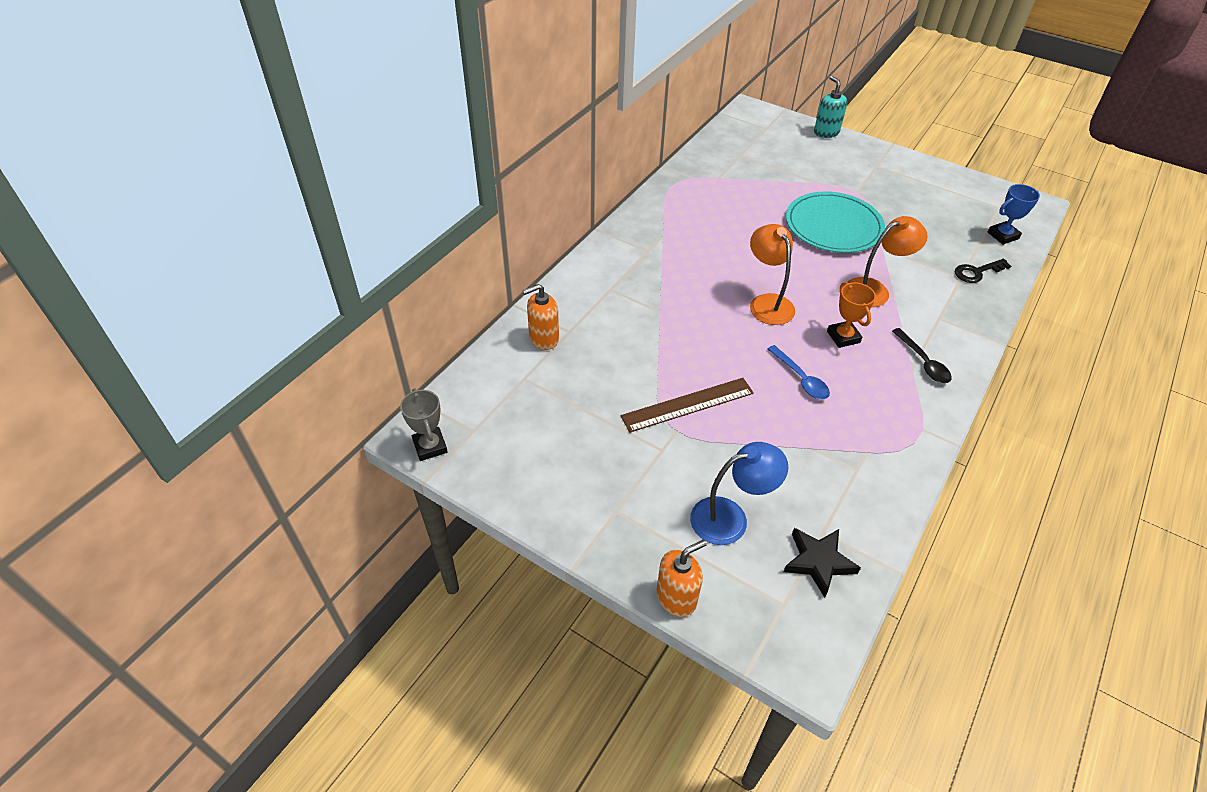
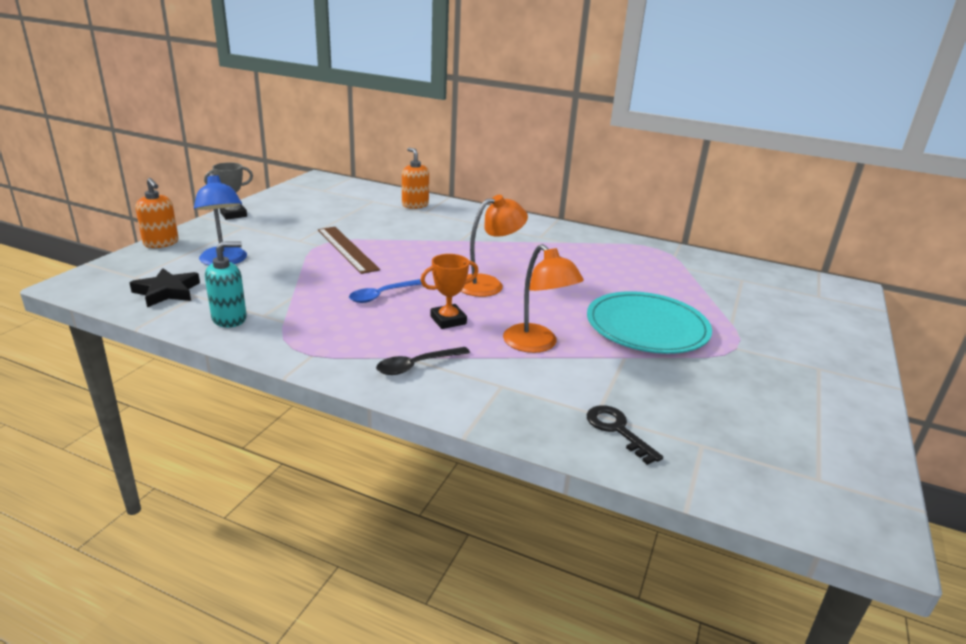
camera: 80 degrees right, 20 degrees down
grey trophy [400,388,448,461] -> grey trophy moved to [204,162,253,220]
turquoise soap dispenser [814,76,847,138] -> turquoise soap dispenser moved to [205,241,247,328]
blue trophy [988,184,1040,245] -> none

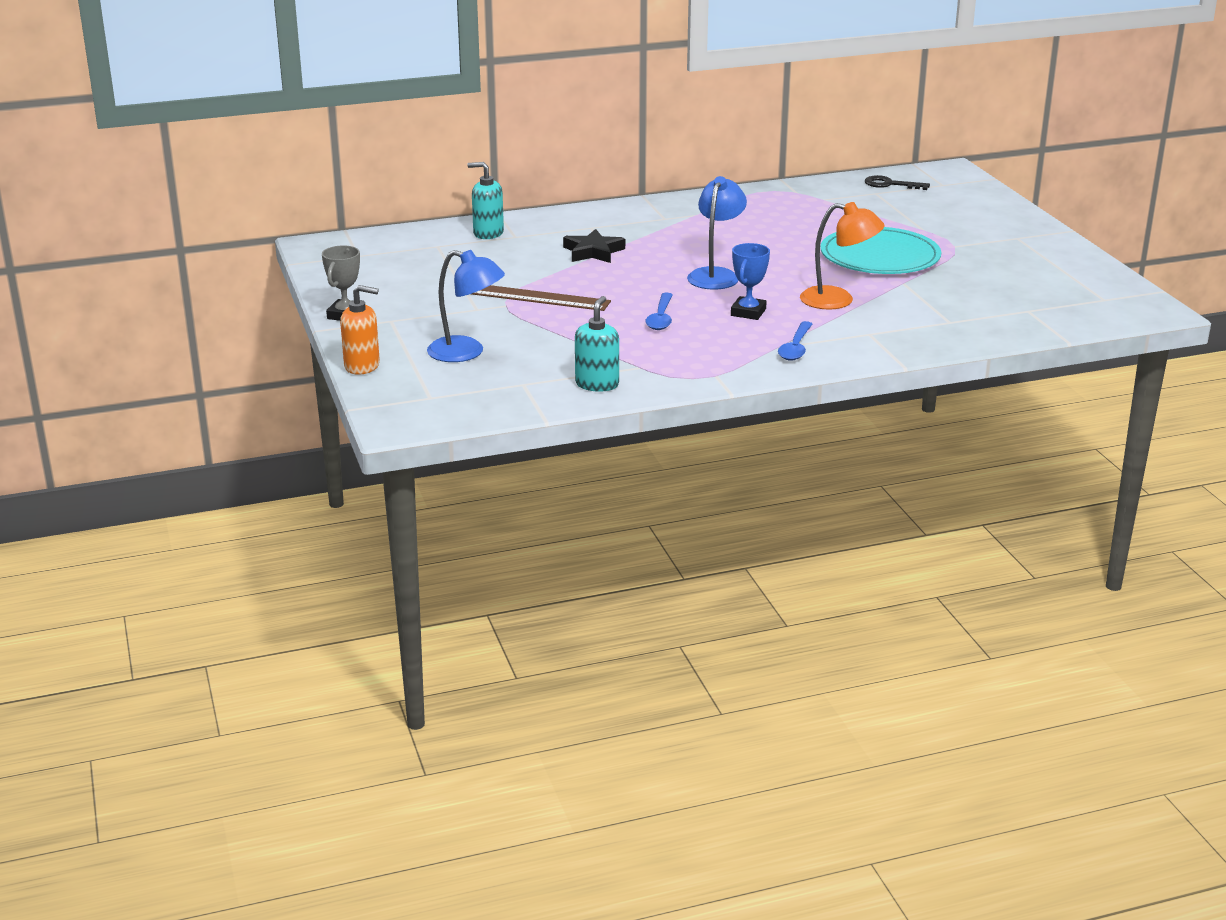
camera: 40 degrees left, 0 degrees up
black star [129,268,200,307] -> black star moved to [563,229,625,263]
black spoon [376,347,470,375] -> blue spoon [778,321,812,361]
orange soap dispenser [402,148,429,209] -> turquoise soap dispenser [467,162,504,239]
orange trophy [420,254,478,329] -> blue trophy [731,243,770,320]
orange lamp [461,195,528,297] -> blue lamp [687,176,747,290]
black key [587,405,663,465] -> black key moved to [865,175,930,190]

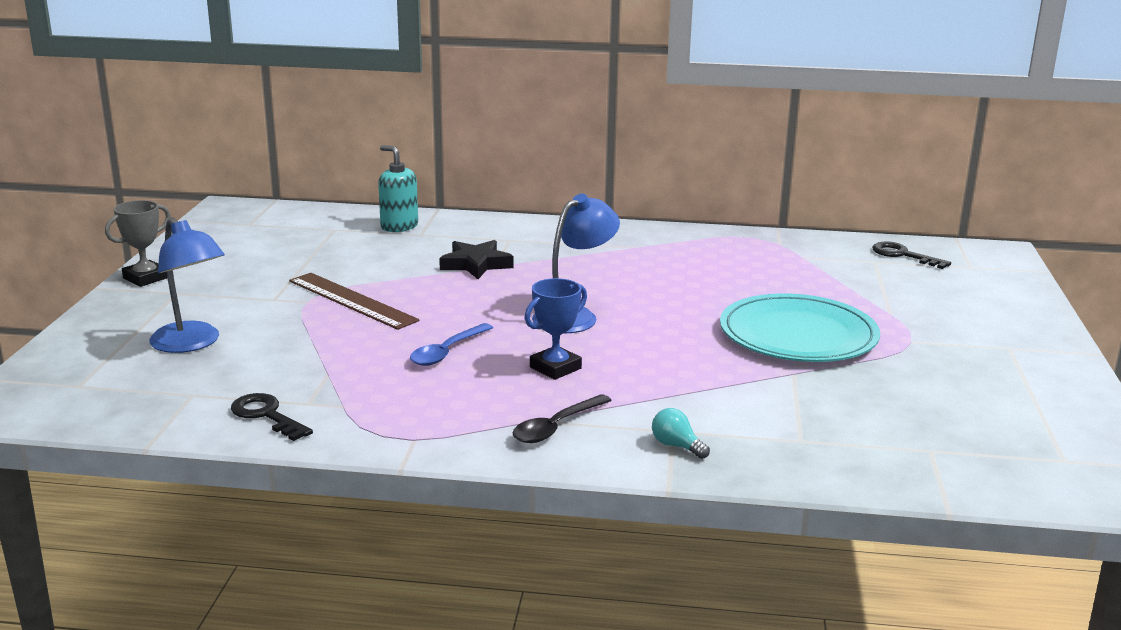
camera: 25 degrees right, 5 degrees down
orange soap dispenser [340,285,380,375] -> none
turquoise soap dispenser [575,296,619,392] -> black key [231,393,313,441]
blue spoon [778,321,812,361] -> black spoon [512,394,612,443]
orange lamp [800,202,884,310] -> none
none -> turquoise light bulb [652,408,710,459]

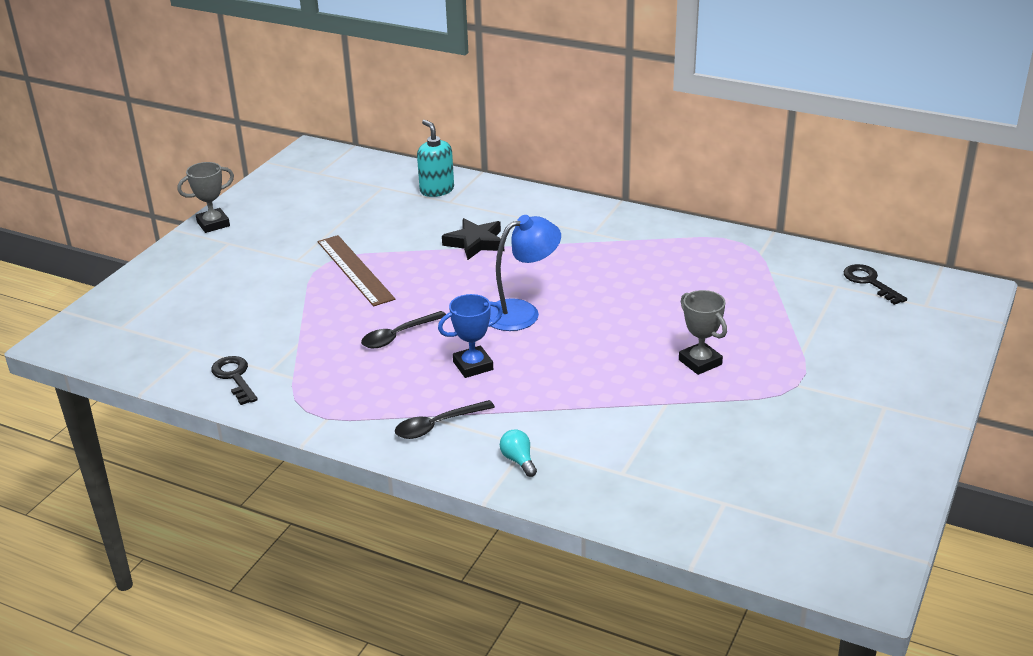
camera: 20 degrees right, 10 degrees up
blue lamp [149,217,225,353] -> none
blue spoon [410,323,493,366] -> black spoon [361,311,446,348]
turquoise plate [720,293,880,362] -> grey trophy [679,290,727,375]

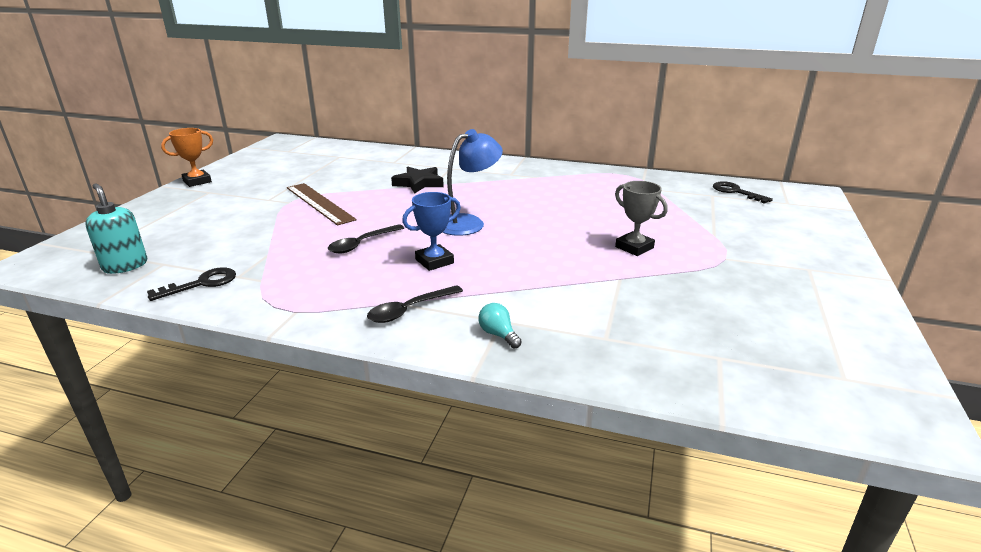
camera: 10 degrees left, 5 degrees down
grey trophy [177,162,234,233] -> orange trophy [161,128,213,187]
black key [211,356,258,405] -> black key turned 90 degrees clockwise [147,268,236,301]
turquoise soap dispenser [417,120,454,197] -> turquoise soap dispenser moved to [85,184,147,274]

